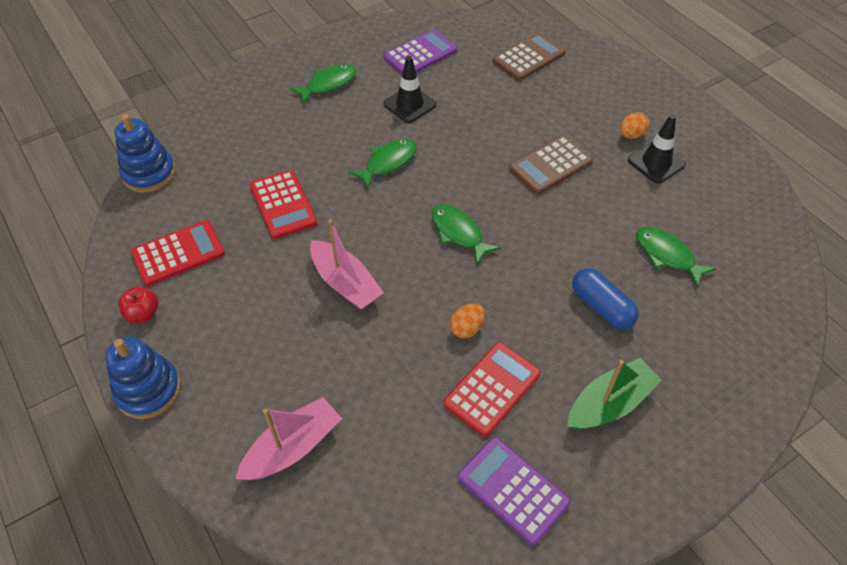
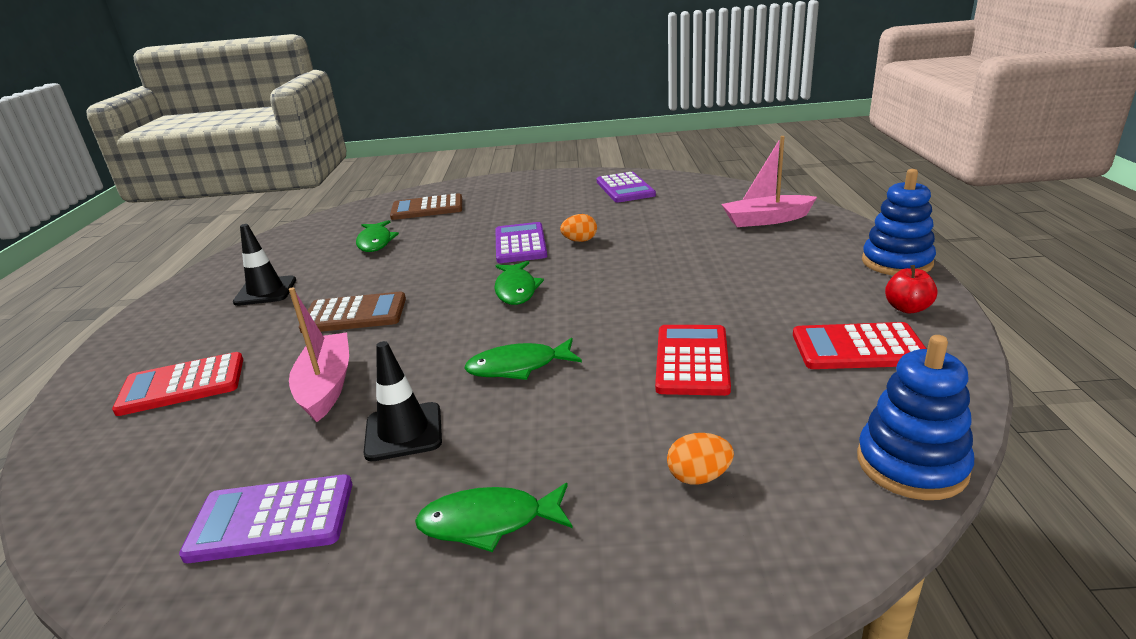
camera: 145 degrees left, 25 degrees down
pink boat [310,219,384,310] -> pink boat moved to [289,287,349,422]
red calculator [443,342,541,437] -> red calculator moved to [112,352,243,416]
brown calculator [493,32,566,81] -> brown calculator moved to [390,193,462,220]
green boat [567,358,662,430] -> none
blue capsule [572,268,639,329] -> none
orange egg [620,112,649,139] -> orange egg moved to [667,433,734,485]
none -> purple calculator [495,222,547,263]

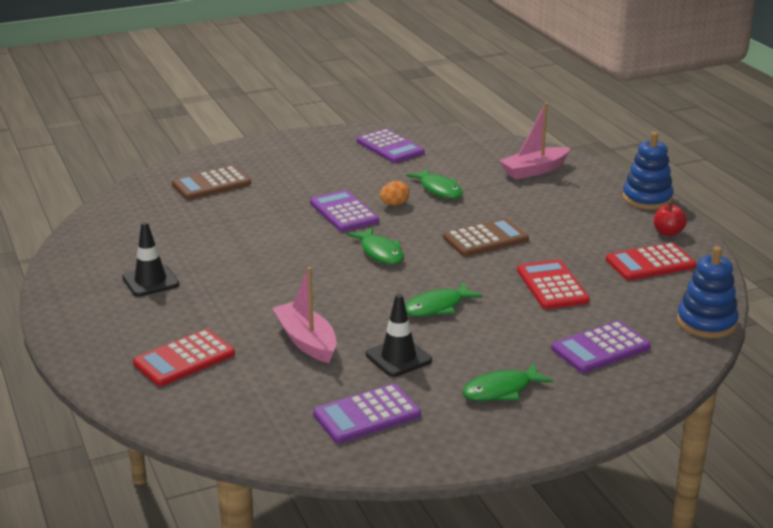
camera: 25 degrees left, 0 degrees up
brown calculator [299,292,406,333] -> brown calculator moved to [443,218,529,257]
green fish [356,220,399,252] -> green fish moved to [406,168,463,199]
orange egg [667,433,734,485] -> purple calculator [551,321,651,373]

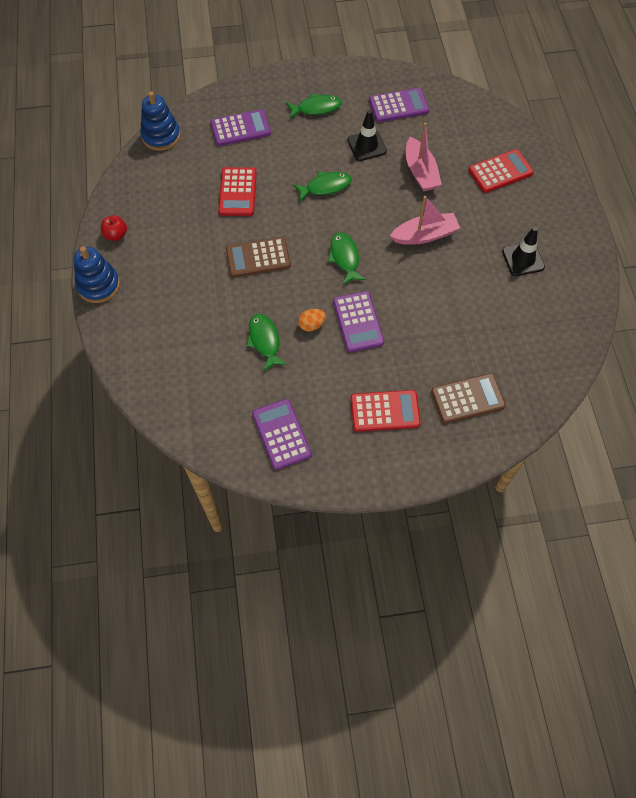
camera: 165 degrees left, 35 degrees up
pink boat [500,103,570,179] -> pink boat moved to [390,196,460,245]
red calculator [606,243,696,280] -> red calculator moved to [350,390,421,432]

